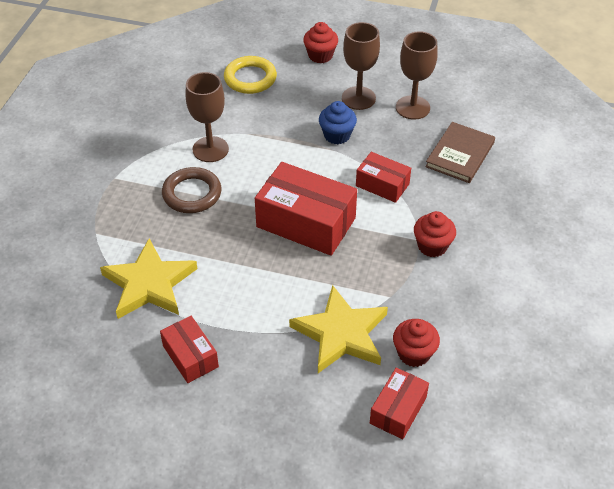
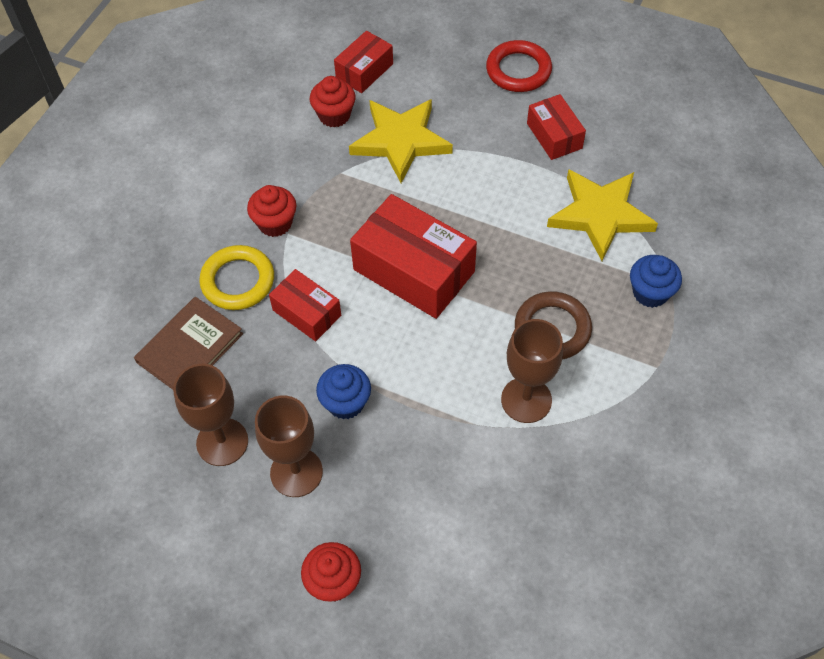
camera: 170 degrees left, 10 degrees up
yellow ring [224,56,277,94] -> yellow ring moved to [199,245,274,310]
none -> red ring [486,40,552,92]
none -> blue cupcake [630,255,682,308]

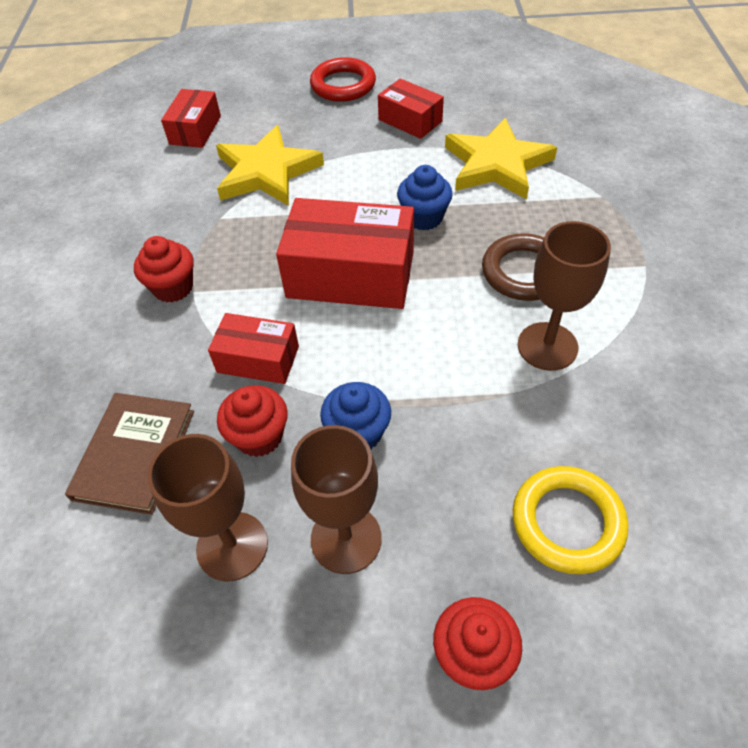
camera: 25 degrees left, 5 degrees down
yellow ring [199,245,274,310] -> yellow ring moved to [513,466,628,574]
red cupcake [310,76,355,128] -> red cupcake moved to [217,385,288,457]
blue cupcake [630,255,682,308] -> blue cupcake moved to [397,165,453,231]

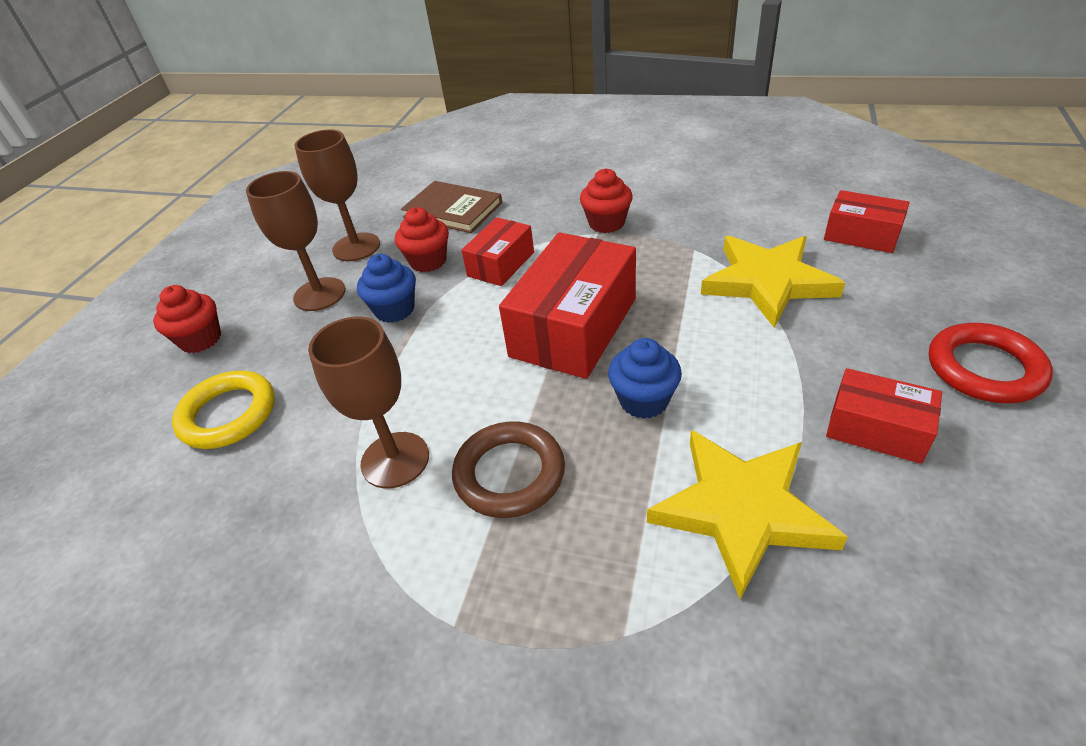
camera: 110 degrees right, 10 degrees down
red box [378,79,444,139] -> red box turned 60 degrees clockwise [826,368,942,464]

